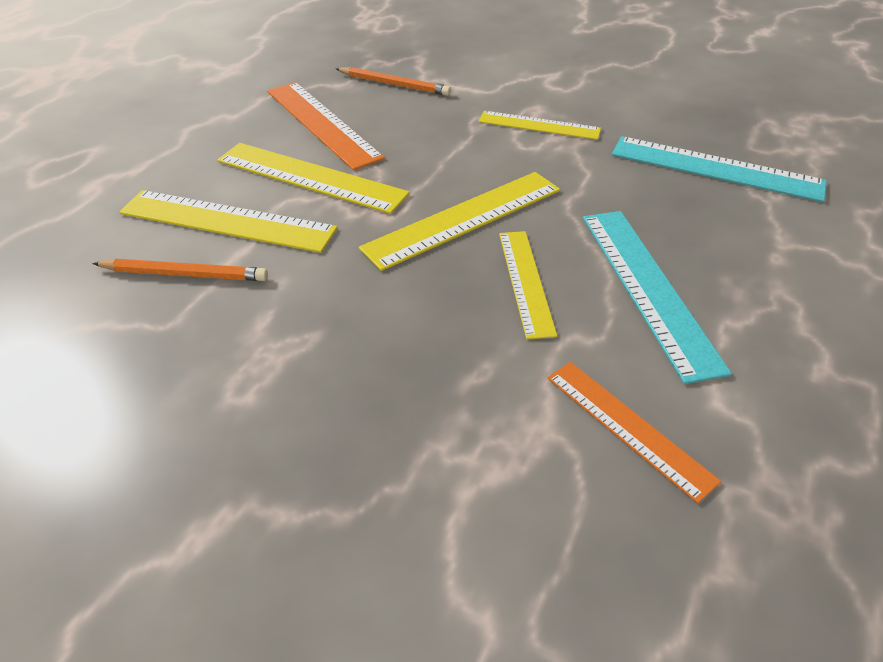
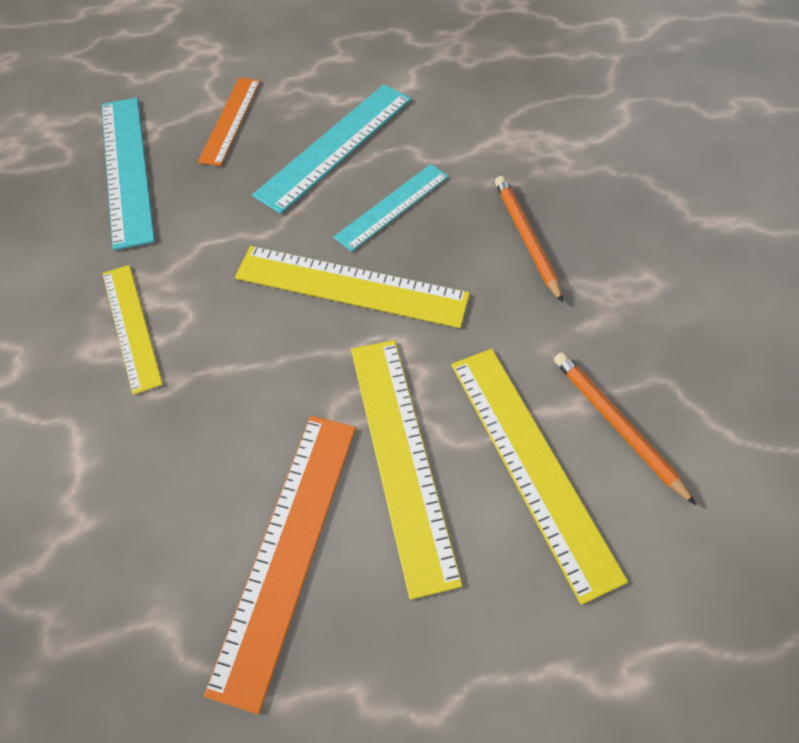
camera: 130 degrees left, 15 degrees up
orange pencil [335,67,451,96] -> orange pencil moved to [495,176,563,303]
yellow ruler [499,231,557,340] -> turquoise ruler [333,164,449,252]
orange ruler [548,362,721,503] -> orange ruler moved to [198,77,260,166]

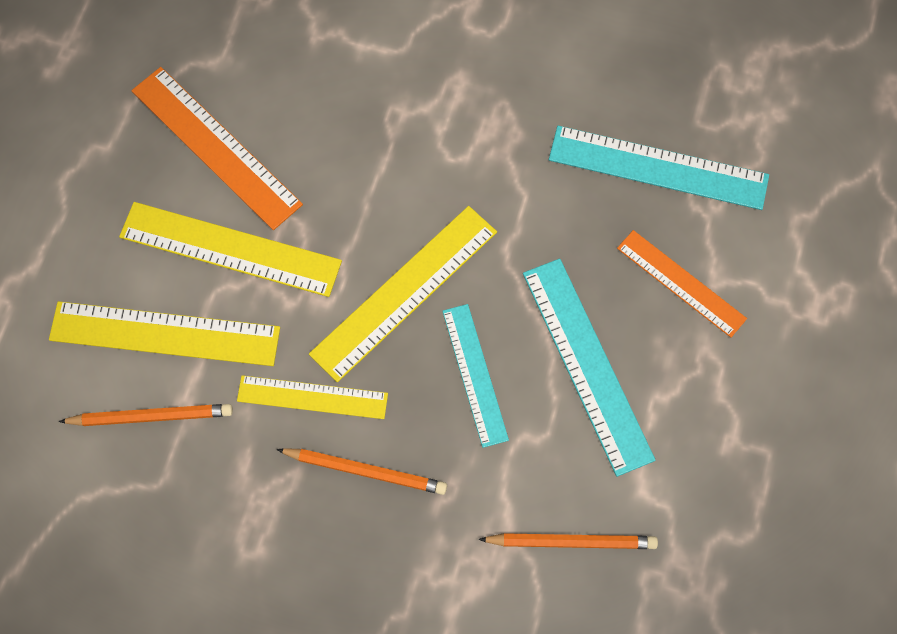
camera: 120 degrees right, 10 degrees up
yellow ruler [102,265,163,395] -> yellow ruler moved to [237,375,388,419]
none -> orange pencil [478,533,658,549]

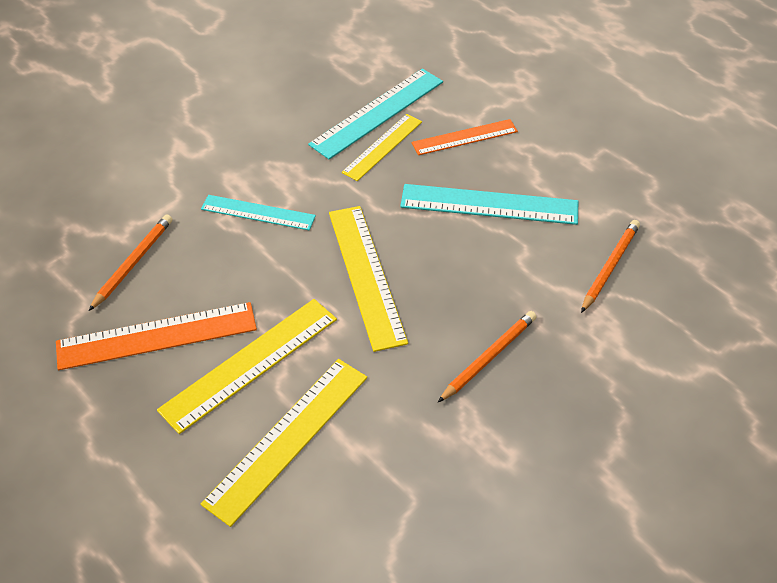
camera: 60 degrees left, 20 degrees down
orange pencil [58,404,233,426] -> orange pencil moved to [89,214,172,311]
yellow ruler [237,375,388,419] -> yellow ruler moved to [342,114,422,181]
turquoise ruler [442,304,509,448] -> turquoise ruler moved to [201,195,316,231]

